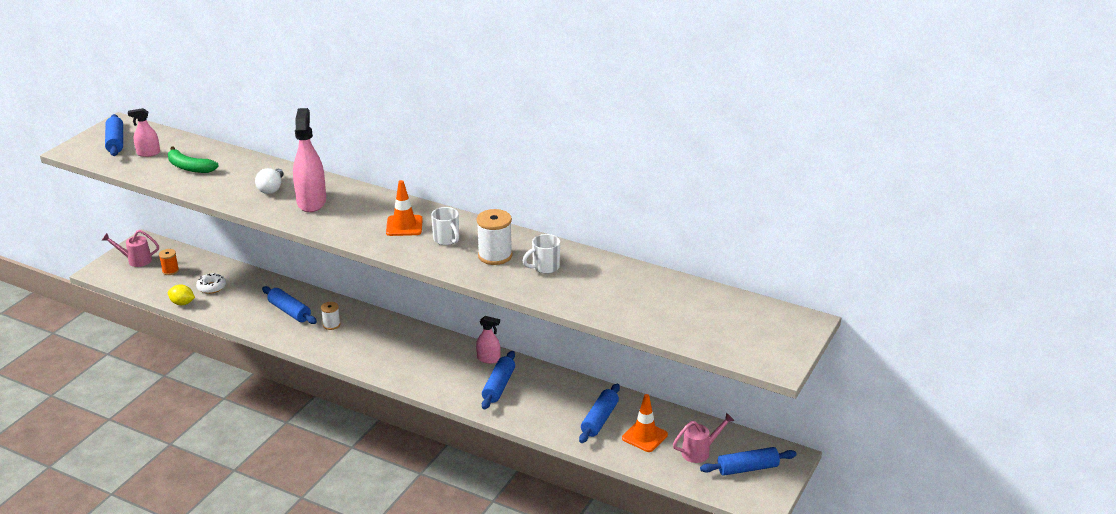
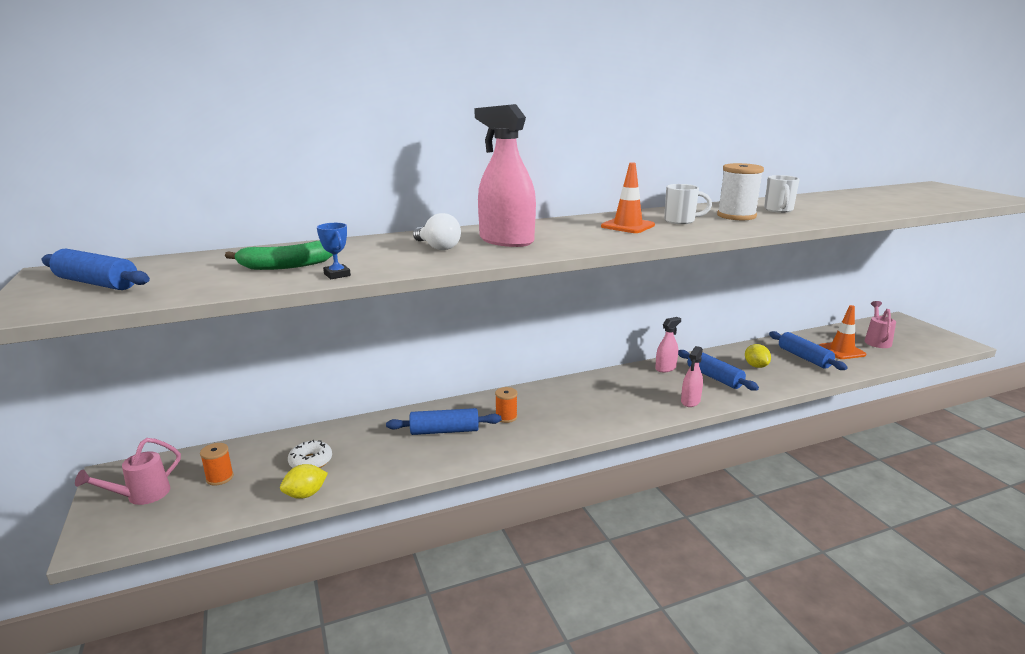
camera: 50 degrees left, 10 degrees down
pink spray bottle [128,108,160,157] -> pink spray bottle moved to [681,346,703,407]
white spool [321,302,340,330] -> orange spool [495,387,517,423]
blue rolling pin [700,447,797,476] -> none
none -> blue trophy [317,223,351,279]
none -> yellow lemon [745,344,771,368]

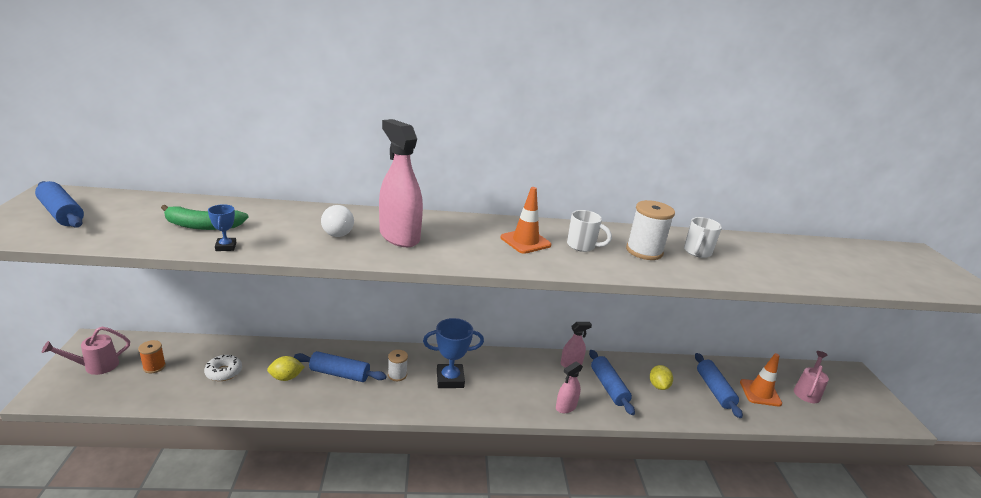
camera: 15 degrees right, 5 degrees up
yellow lemon [280,464,328,499] -> yellow lemon moved to [267,356,305,381]
orange spool [495,387,517,423] -> white spool [388,350,408,381]
none -> blue trophy [423,318,484,388]

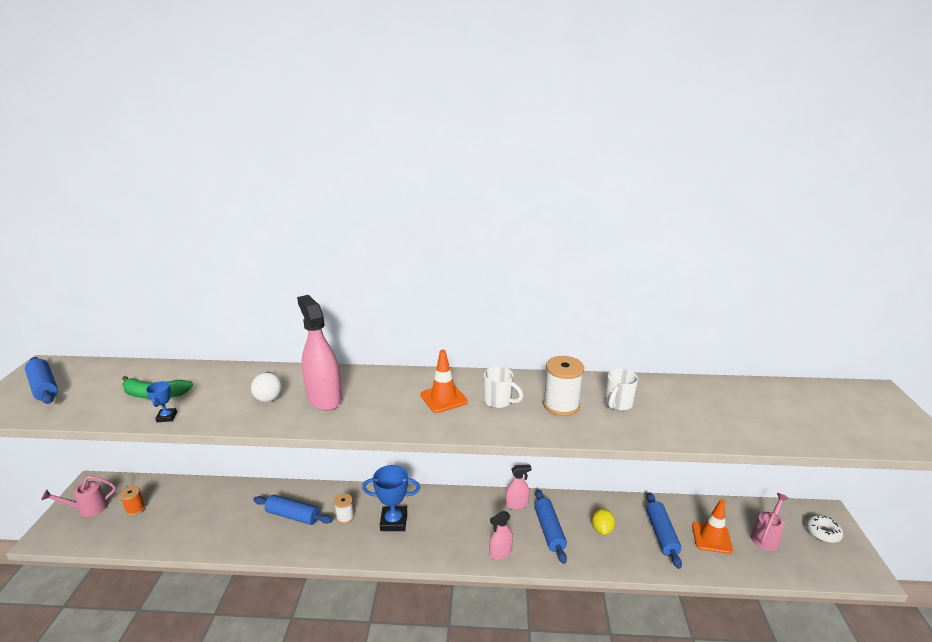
camera: 10 degrees right, 0 degrees up
white donut [204,355,242,381] -> white donut moved to [806,515,843,543]
yellow lemon [267,356,305,381] -> none

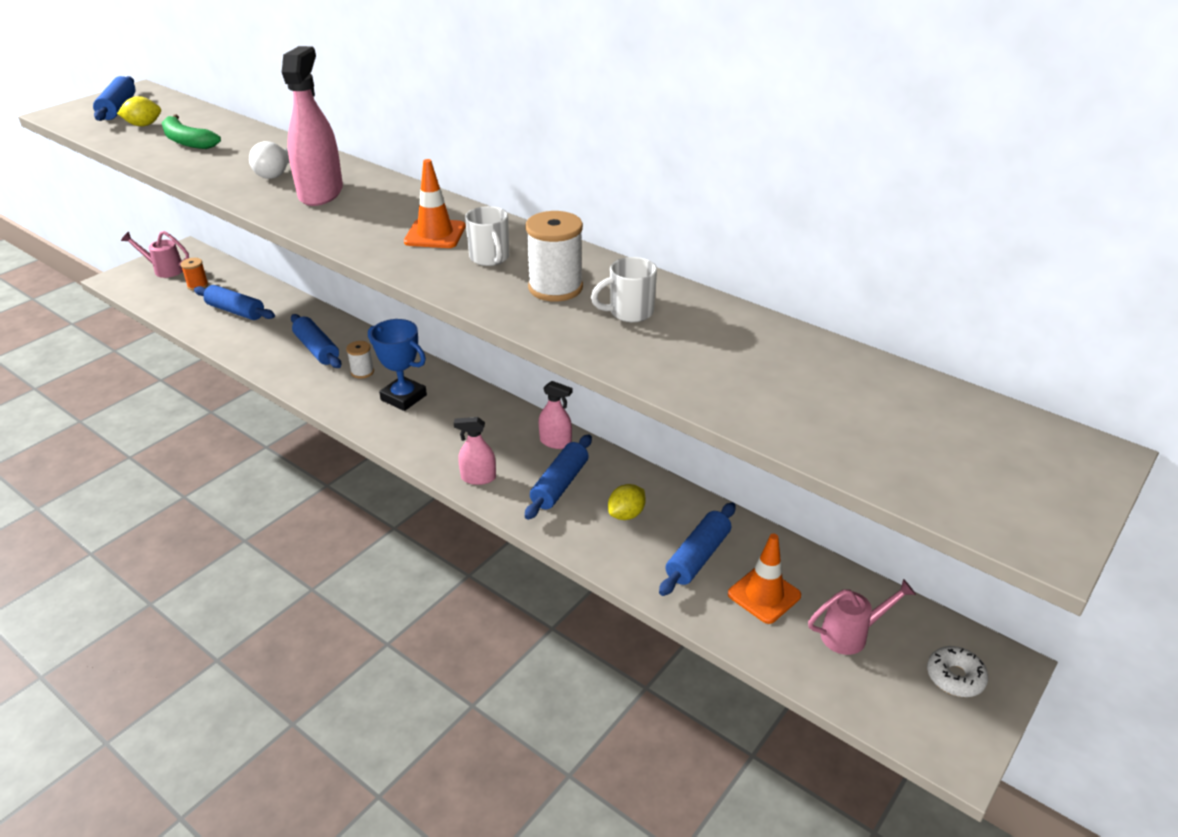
camera: 35 degrees right, 10 degrees up
blue trophy [146,381,177,422] -> none
none -> yellow lemon [117,96,161,126]
none -> blue rolling pin [194,285,275,320]

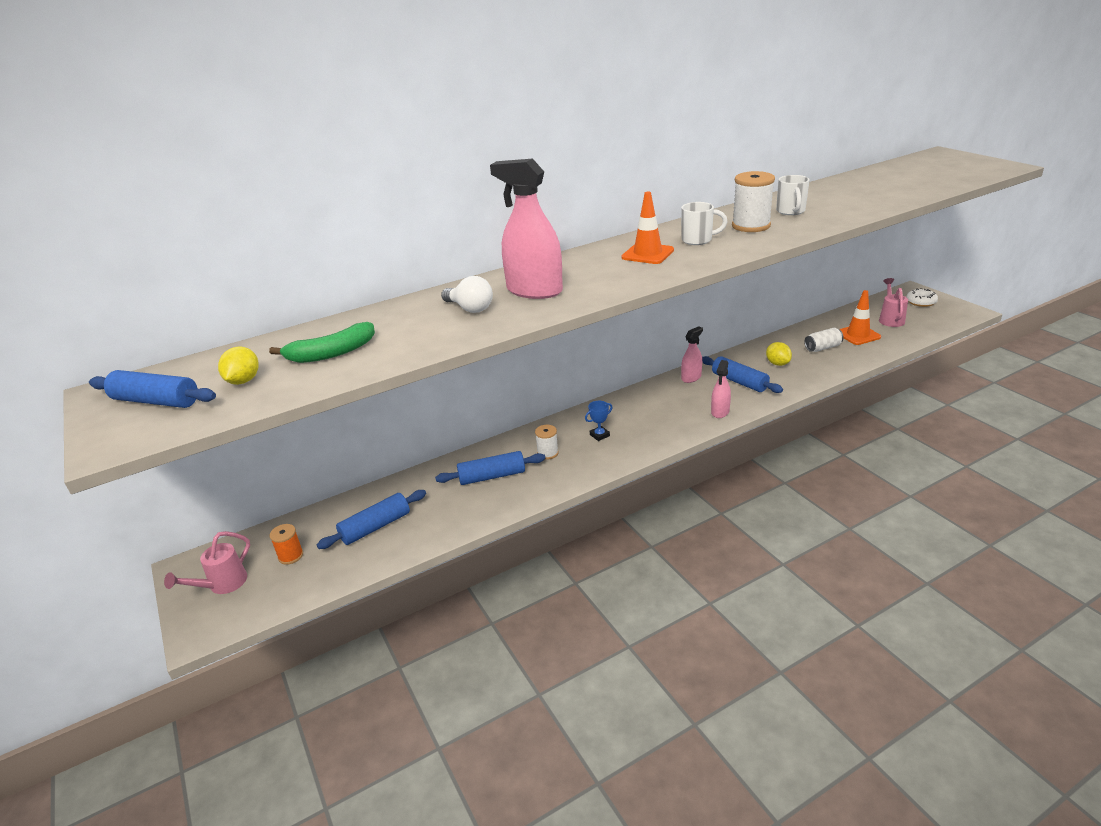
camera: 65 degrees left, 5 degrees down
blue trophy [368,319,427,411] -> blue trophy [585,401,613,441], size x0.51
blue rolling pin [659,502,736,596] -> white can [804,328,843,352]

